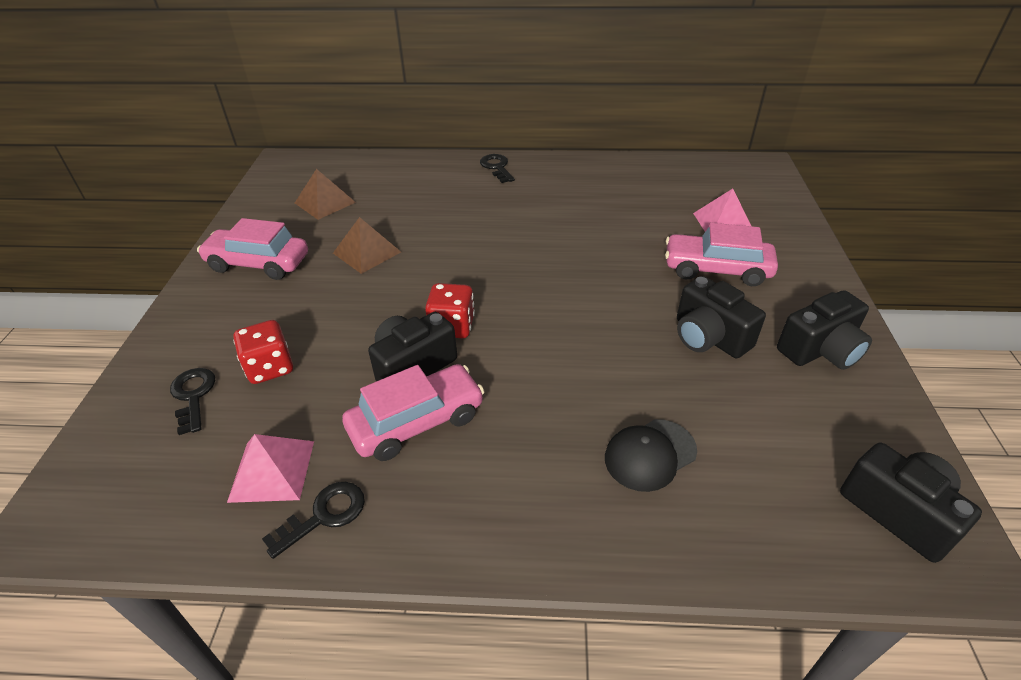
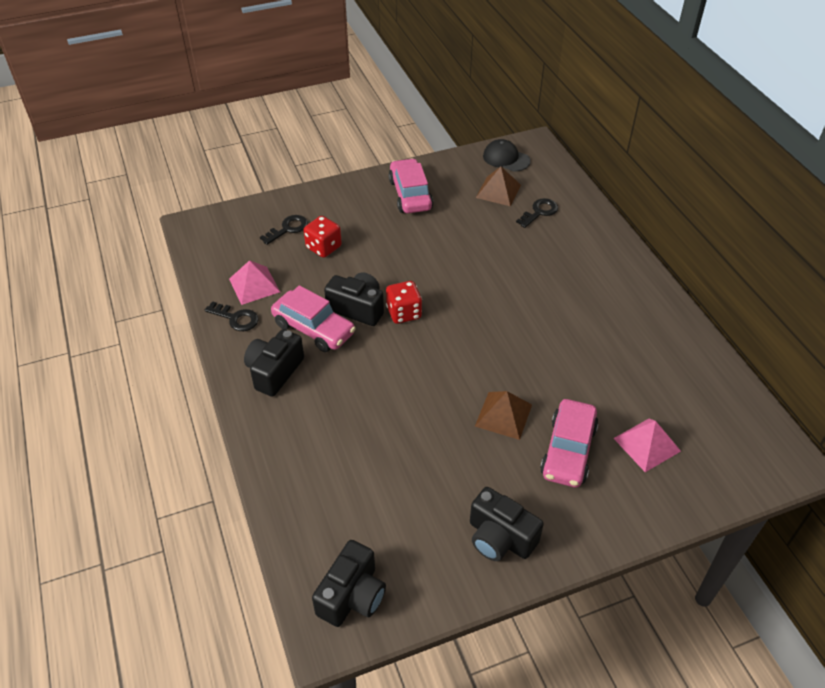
camera: 65 degrees right, 5 degrees up
brown pyramid [333,217,401,274] -> brown pyramid moved to [475,391,532,440]
black key [480,154,515,183] -> black key moved to [516,198,558,228]
black cap [605,419,697,492] -> black cap moved to [483,139,531,171]
pink car [665,223,778,286] -> pink car turned 150 degrees counterclockwise [540,399,599,487]
black camera [677,276,766,358] -> black camera moved to [244,329,304,397]

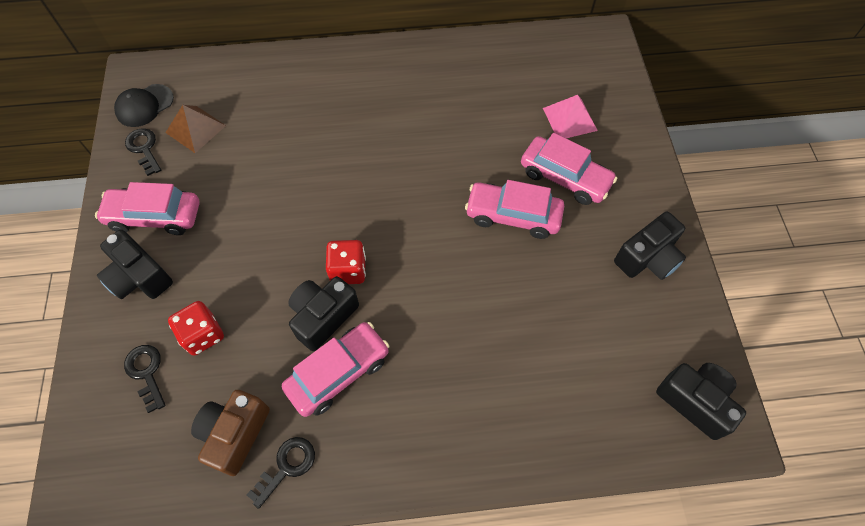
camera: 75 degrees left, 15 degrees up
pink pyramid [229,260,280,305] -> brown camera [191,390,270,476]
black camera [244,329,304,397] -> black camera moved to [97,230,173,299]
brown pyramid [475,391,532,440] -> pink car [465,180,564,239]
black key [516,198,558,228] -> black key moved to [125,128,161,176]

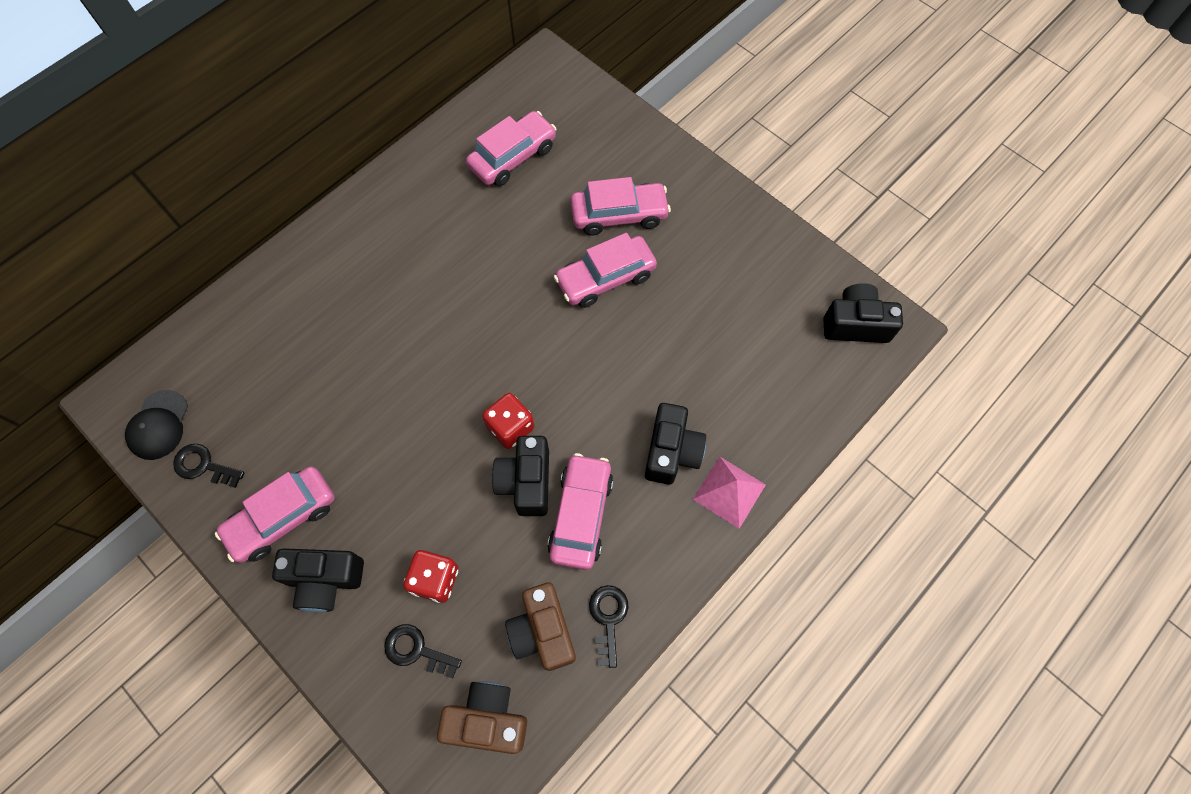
camera: 40 degrees left, 5 degrees up
brown pyramid [165,105,226,153] -> none
pink pyramid [543,95,598,138] -> pink pyramid moved to [693,457,766,529]
black camera [614,212,686,280] -> black camera moved to [645,403,706,485]
none -> brown camera [437,681,527,754]
none -> pink car [466,111,556,186]

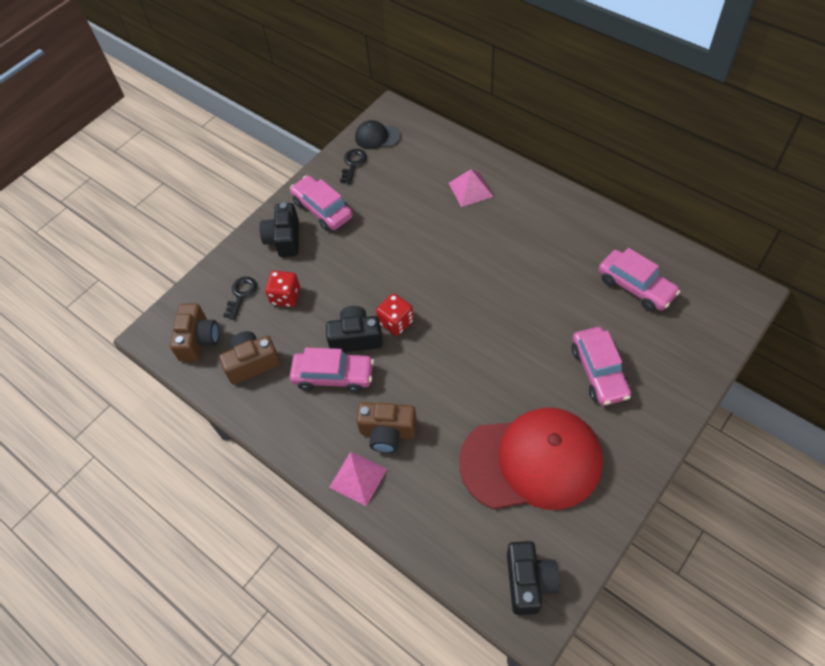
camera: 90 degrees right, 10 degrees down
pink car [554,233,657,308] -> none
black key [589,585,629,668] -> none
black camera [645,403,706,485] -> brown camera [356,402,417,453]
none -> pink pyramid [449,169,494,207]
none -> red cap [459,408,603,510]

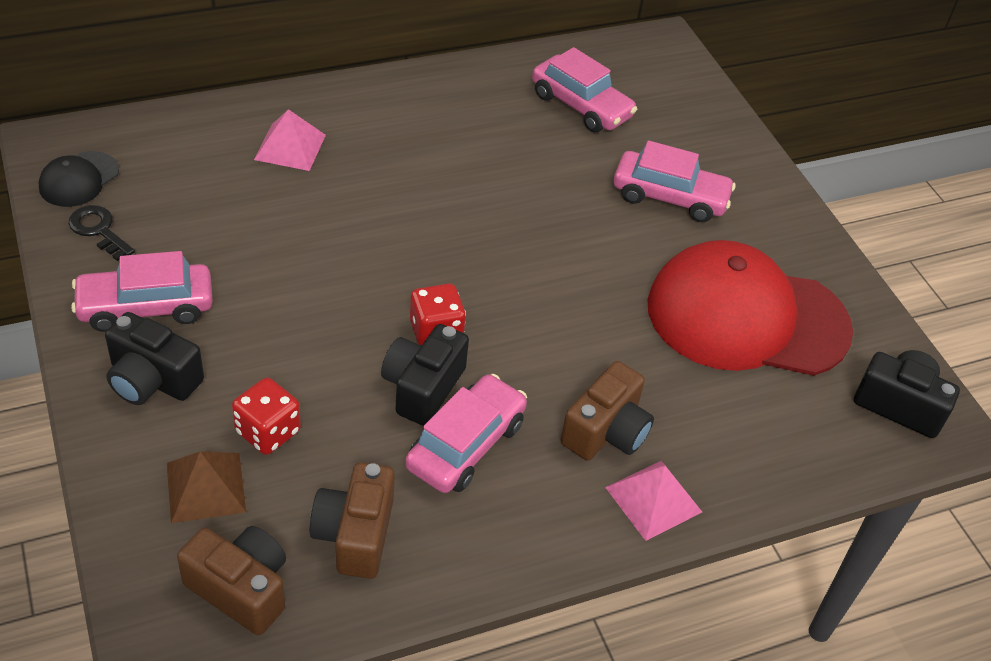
camera: 70 degrees left, 10 degrees down
black key [223,277,257,320] -> brown pyramid [167,451,246,523]
red cap [459,408,603,510] -> red cap turned 105 degrees counterclockwise [647,240,853,376]
pink car [599,248,680,311] -> pink car turned 60 degrees clockwise [532,47,637,132]

